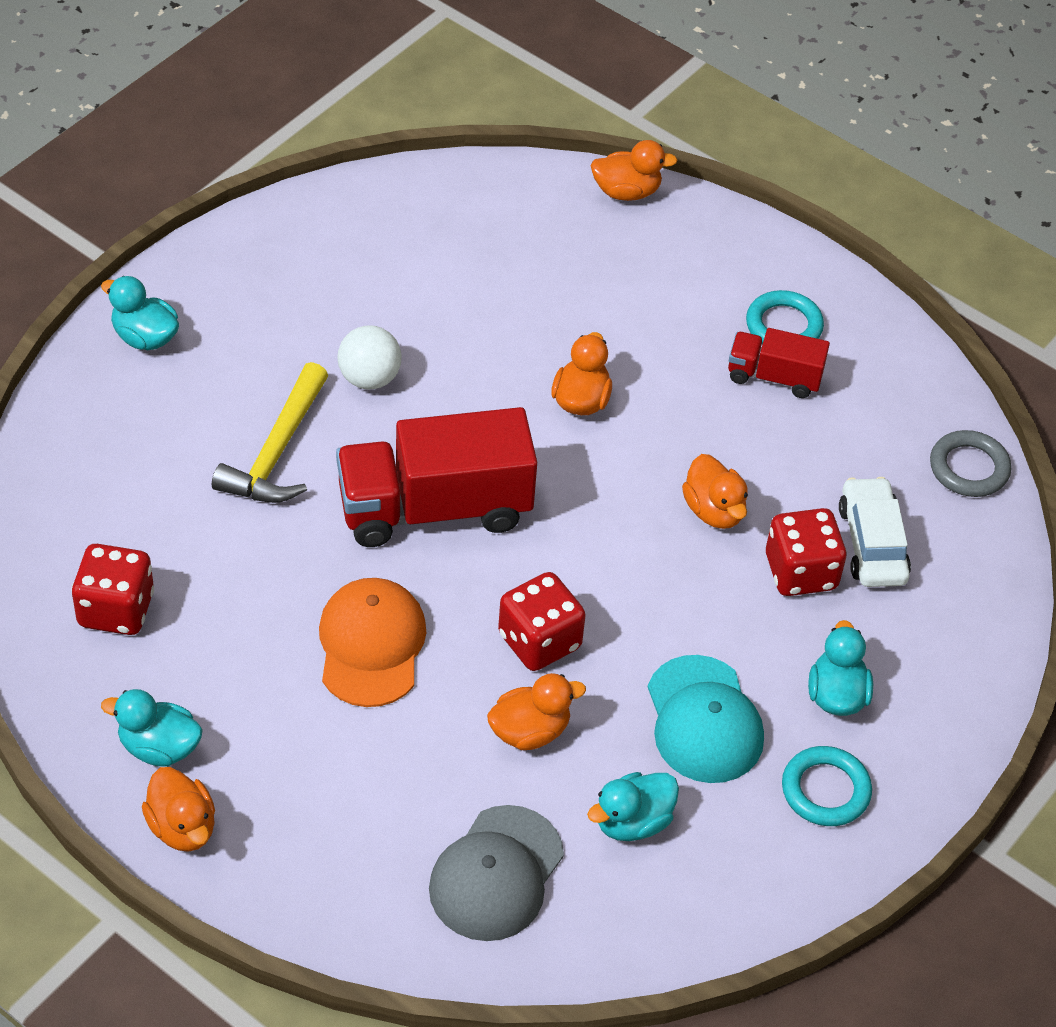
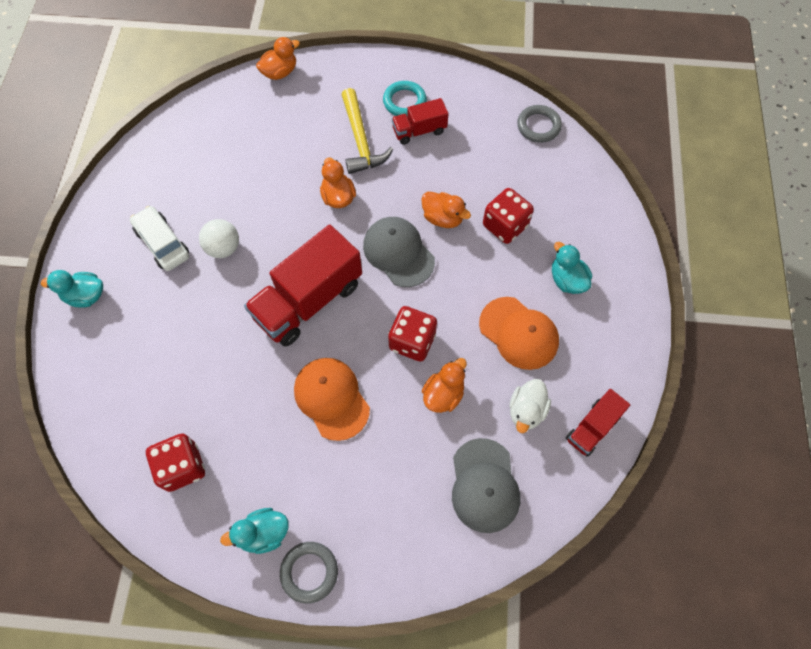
camera: 30 degrees left, 15 degrees up
orange duck [142,767,215,852] -> grey ring [280,542,338,604]
yellow hammer [212,362,328,503] -> yellow hammer moved to [342,88,393,174]
turquoise duck [587,772,679,841] -> white duck [509,379,551,433]
turquoise cap [648,655,764,783] -> orange cap [479,297,559,370]
turquoise ring [782,746,872,826] -> none
white car [839,477,911,587] -> white car moved to [130,206,189,271]
none -> grey cap [363,217,435,287]
none -> red truck [566,389,630,457]

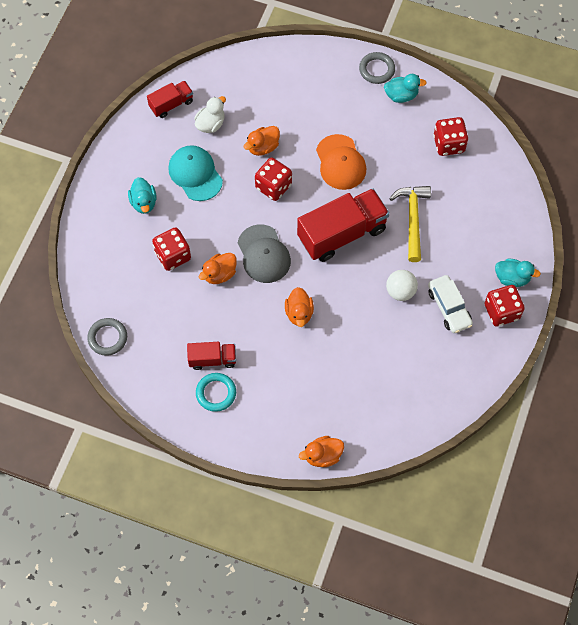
camera: 165 degrees left, 0 degrees up
yellow hammer [342,88,393,174] -> yellow hammer moved to [389,186,431,262]
orange duck [421,192,471,228] -> orange duck turned 90 degrees counterclockwise [199,253,237,284]
grey cap [452,438,520,533] -> none
orange cap [479,297,559,370] -> turquoise cap [168,145,223,201]
none -> red dice [485,285,525,326]

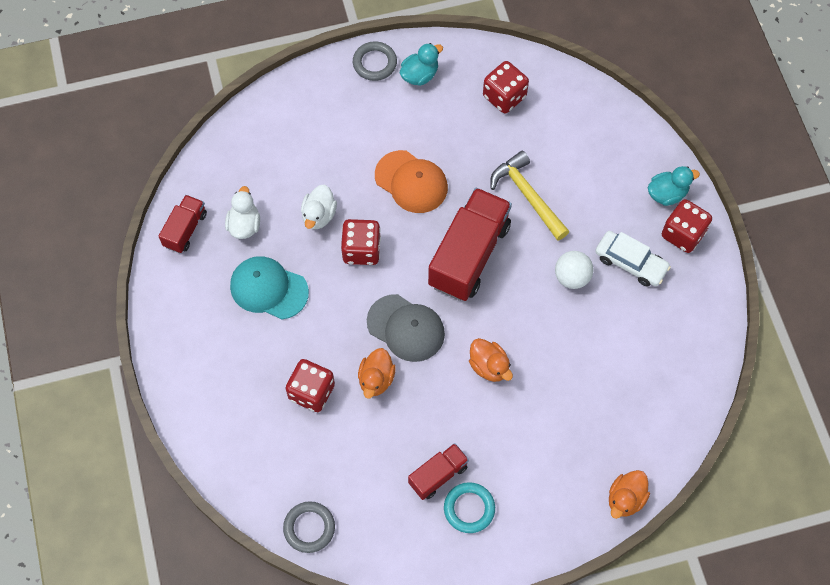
camera: 35 degrees left, 0 degrees up
turquoise duck [128,177,157,214] -> none
orange duck [244,126,280,156] -> white duck [301,185,337,229]

